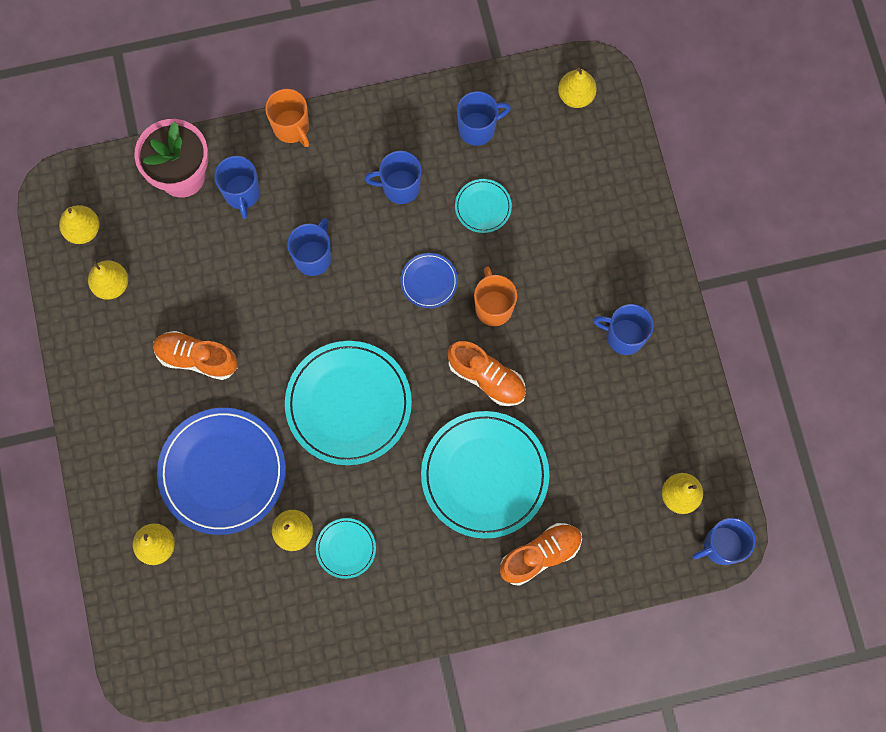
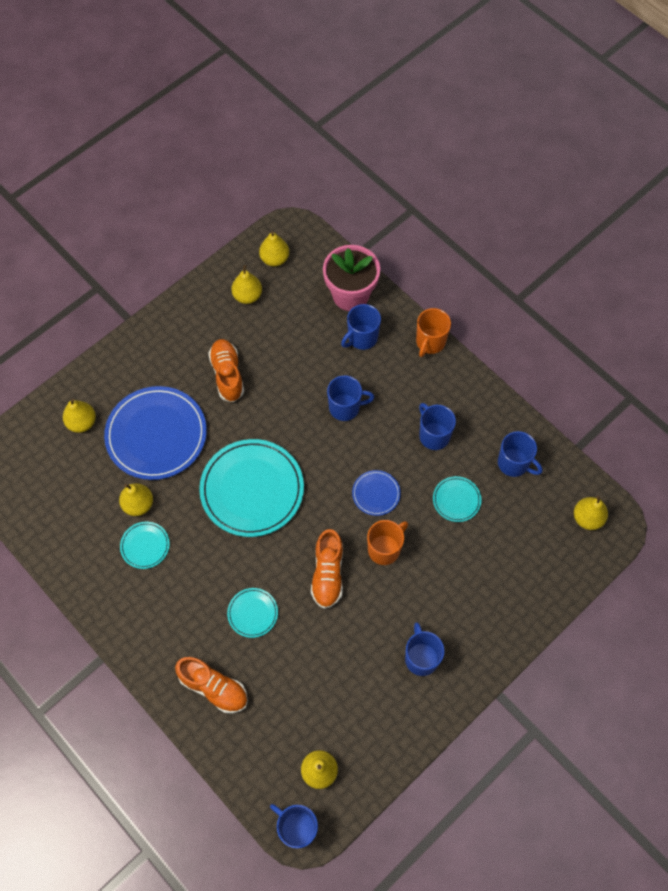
camera: 60 degrees right, 10 degrees down
turquoise plate [421,411,550,539] -> turquoise plate [227,588,278,638], size x0.47

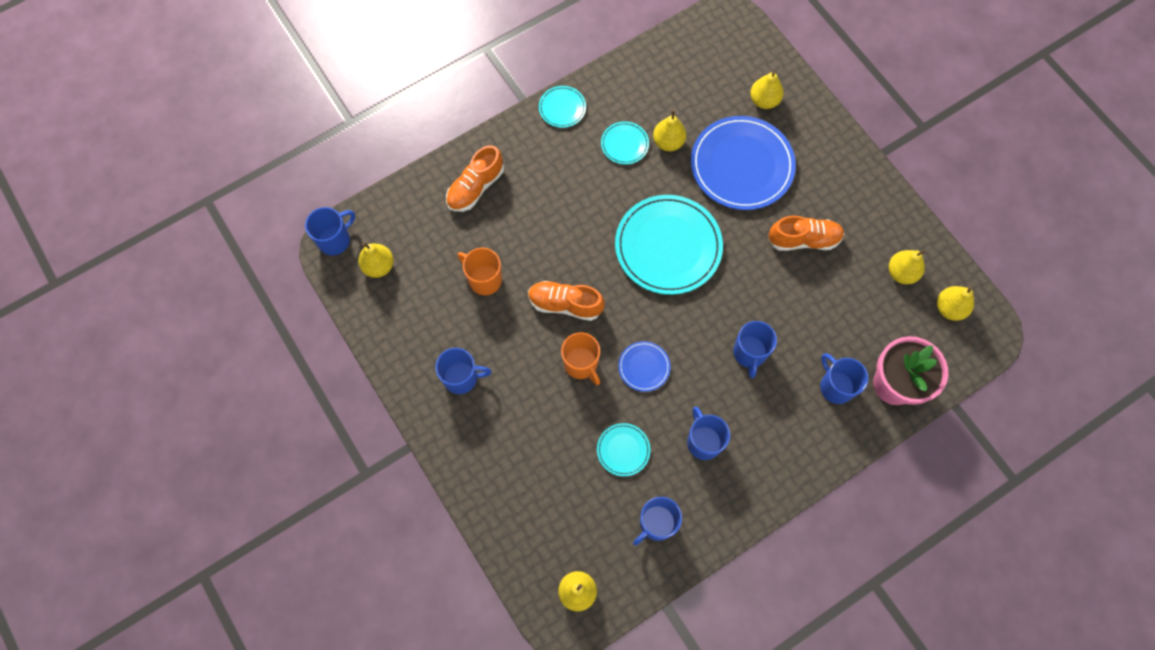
camera: 100 degrees right, 5 degrees up
turquoise plate [227,588,278,638] -> turquoise plate moved to [539,86,586,128]
orange mug [416,308,451,357] -> orange mug moved to [457,248,502,295]
blue mug [419,403,456,450] -> blue mug turned 90 degrees counterclockwise [687,407,730,460]

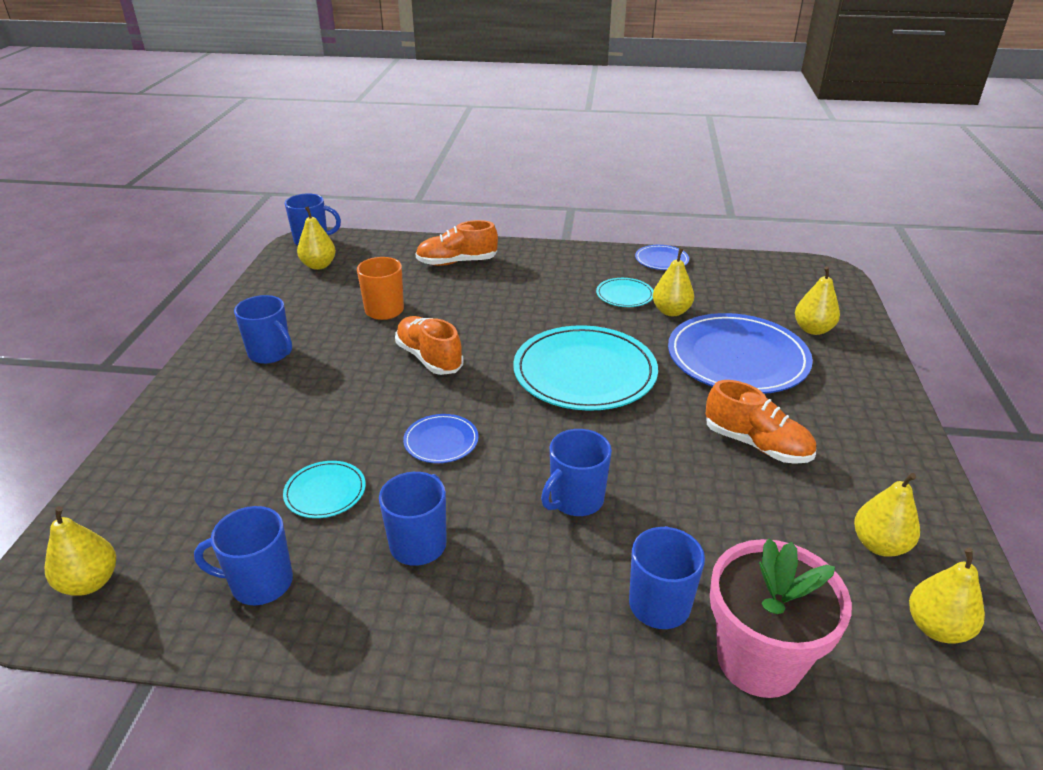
camera: 40 degrees right, 35 degrees down
turquoise plate [539,86,586,128] -> none
orange mug [561,332,600,385] -> none
none -> blue plate [635,245,689,270]

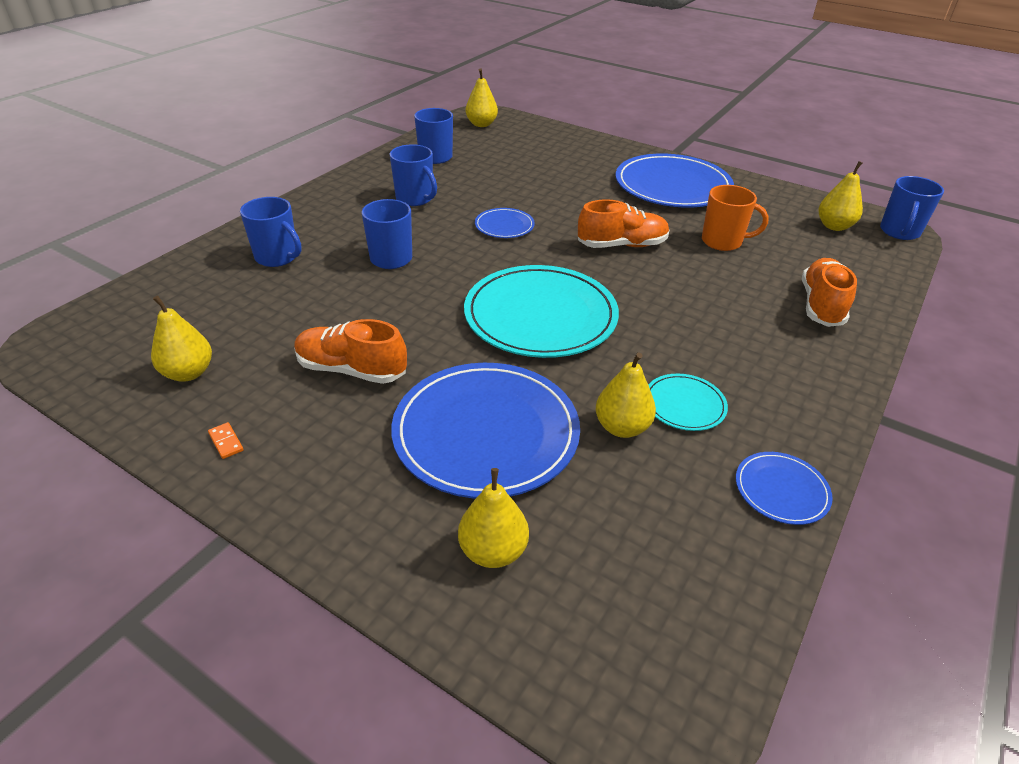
camera: 115 degrees right, 5 degrees up
blue mug [234,295,292,364] -> blue plate [616,154,734,208]
turquoise plate [283,461,366,518] -> none
orange shoe [706,380,816,464] -> orange shoe turned 45 degrees clockwise [294,319,407,384]
pink flower pot [710,538,852,698] -> none
yellow pear [909,548,985,644] -> none
none -> orange domino [208,422,243,459]

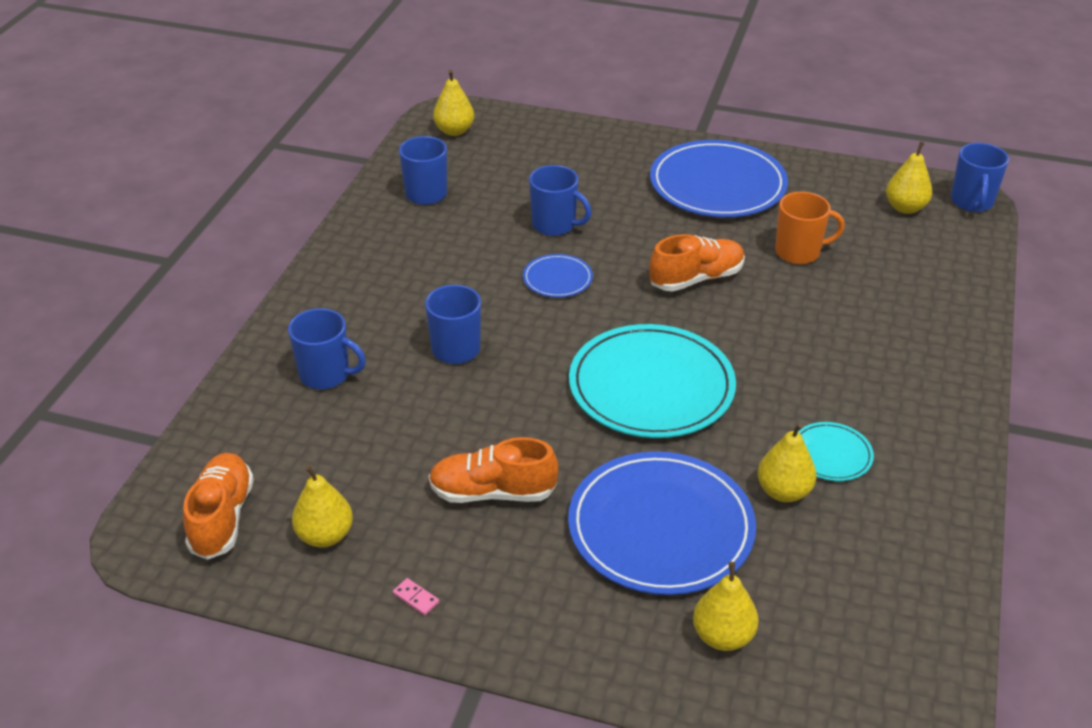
camera: 15 degrees left, 0 degrees up
orange domino [208,422,243,459] -> pink domino [393,578,439,616]
blue mug [390,144,437,206] -> blue mug moved to [529,165,592,236]
blue plate [736,452,833,525] -> none
orange shoe [802,258,857,327] -> orange shoe moved to [183,453,254,560]

